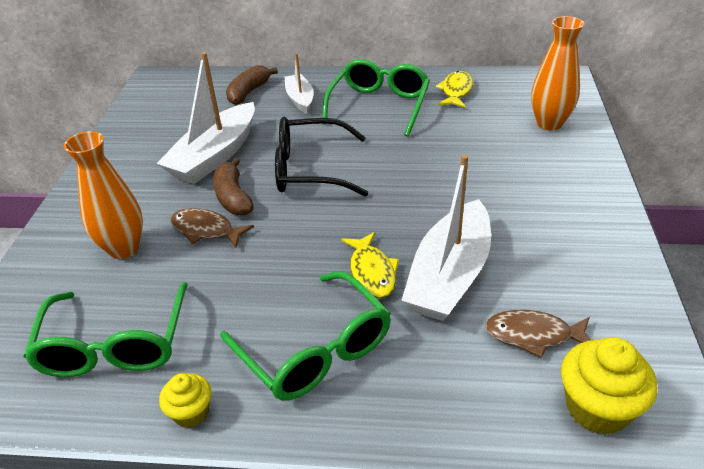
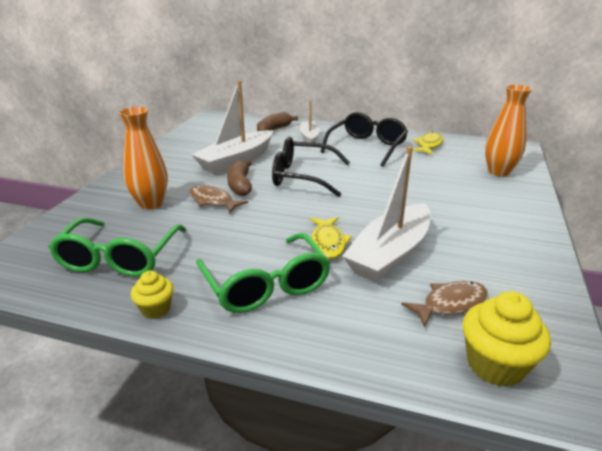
camera: 10 degrees right, 10 degrees down
green glasses [322,59,430,137] -> black glasses [321,112,408,166]
brown fish [485,310,590,358] -> brown fish turned 135 degrees clockwise [401,281,488,328]

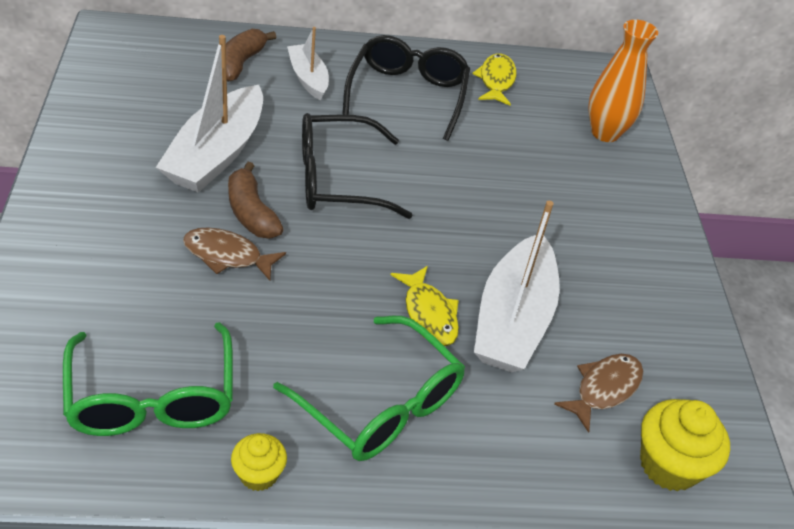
camera: 25 degrees left, 15 degrees up
orange vase [119,107,168,210] -> none

